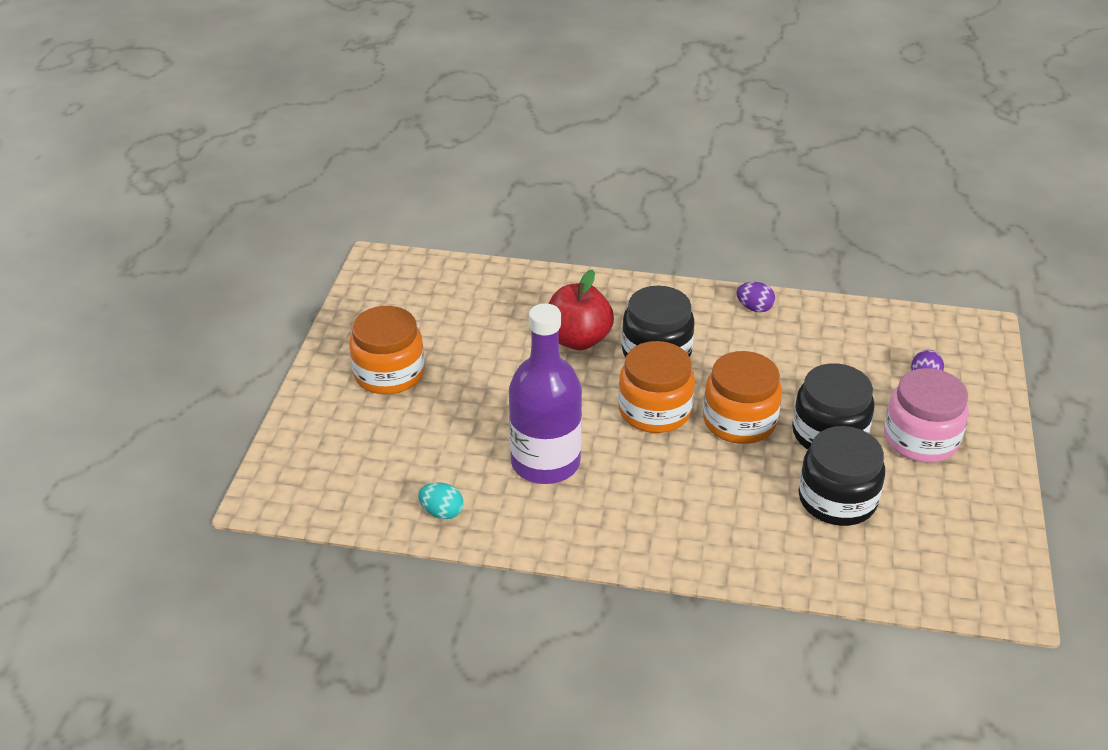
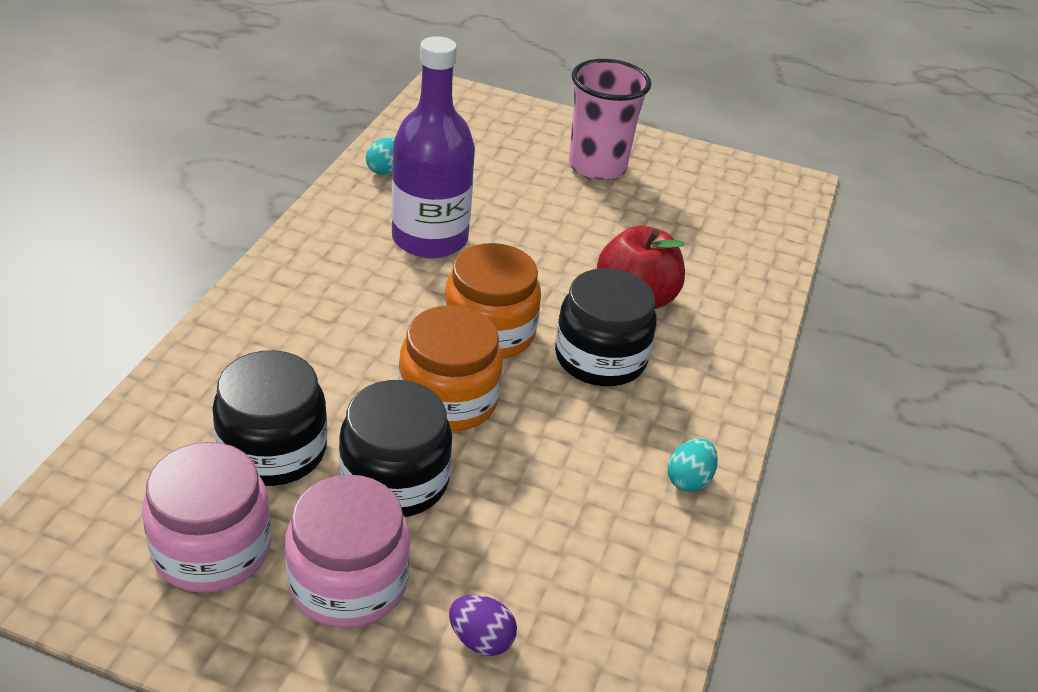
camera: 95 degrees right, 0 degrees up
orange jar [349,306,425,395] -> pink cup [569,59,651,181]
purple egg [736,282,775,312] -> turquoise egg [668,438,718,492]
none -> pink jar [142,442,271,593]

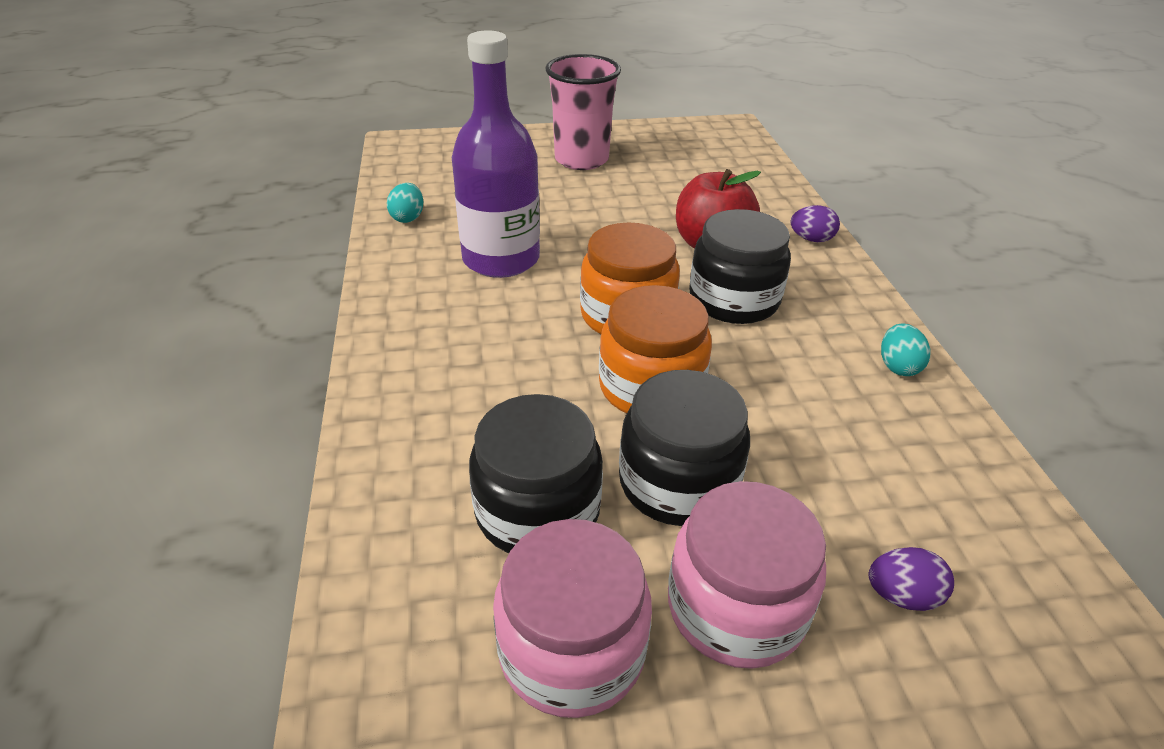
camera: 25 degrees left, 0 degrees up
none -> purple egg [790,205,840,242]

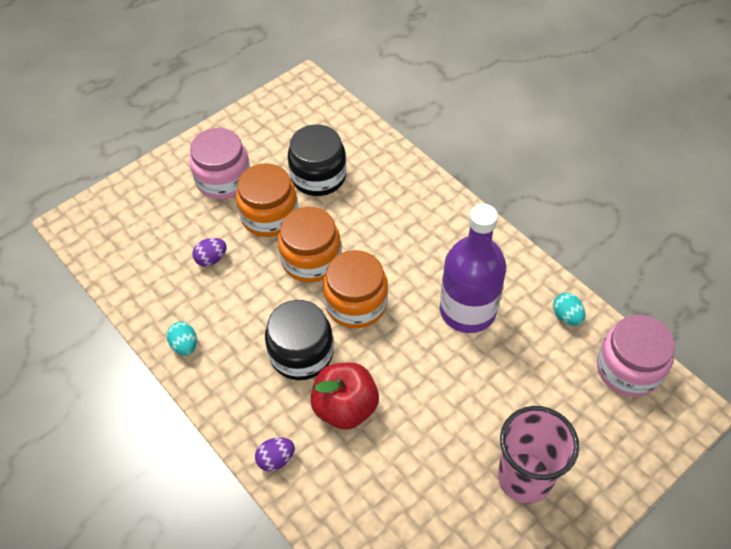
camera: 150 degrees right, 15 degrees up
pink jar [493,519,652,718] -> pink jar moved to [597,315,675,397]
black jar [619,370,750,526] -> orange jar [236,163,298,237]
purple egg [869,547,954,611] -> purple egg moved to [192,238,227,266]

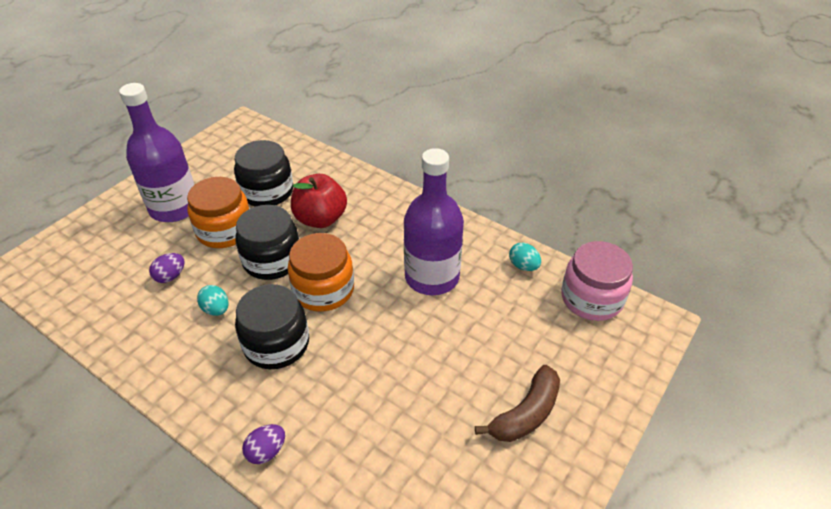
camera: 15 degrees left, 10 degrees down
turquoise egg [167,322,197,355] -> turquoise egg moved to [197,285,229,316]
pink jar [189,128,250,199] -> purple bottle [119,83,194,222]
orange jar [278,207,341,282] -> black jar [235,205,299,280]
red apple [310,362,379,430] -> red apple moved to [291,174,347,228]
pink cup [498,406,579,504] -> brown banana [475,365,560,442]

